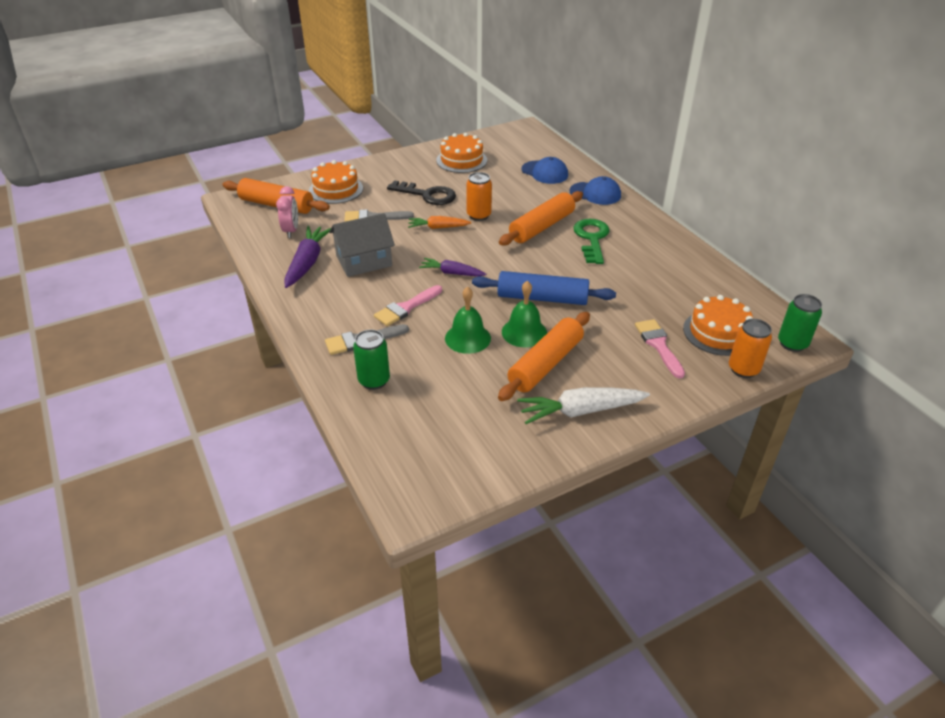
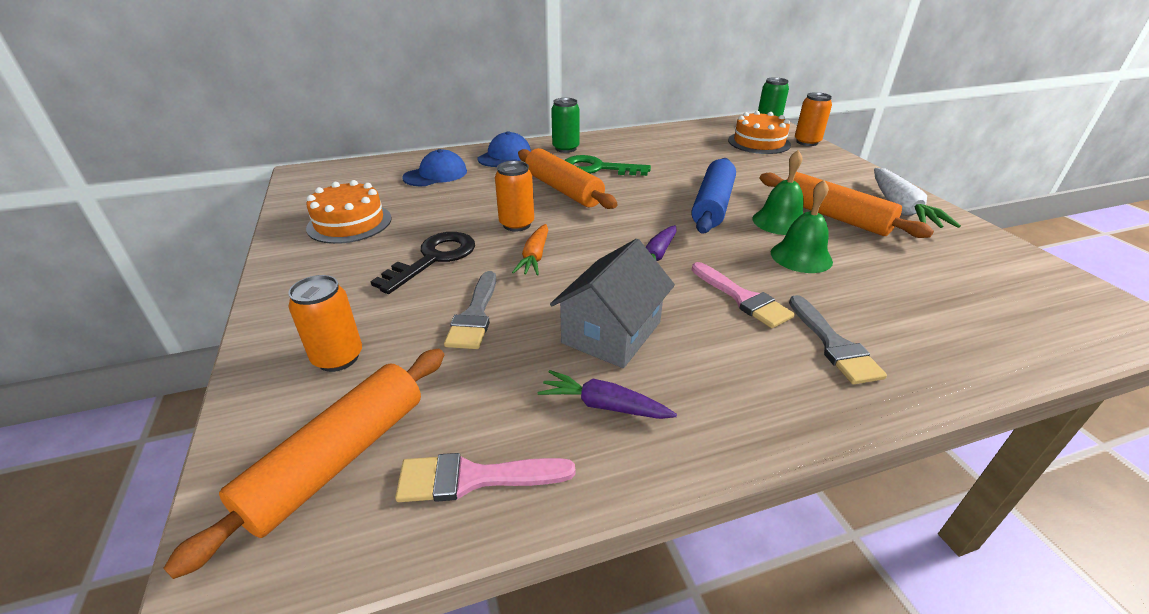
camera: 80 degrees left, 5 degrees down
pink clock [276,186,298,238] -> none
purple carrot [285,226,331,288] -> purple carrot [538,370,677,419], size x0.63
orange cake [309,160,363,204] -> orange can [288,275,362,372]
grey house [329,213,395,277] -> grey house turned 45 degrees clockwise [550,239,675,368]
green can [353,329,390,390] -> green can moved to [551,98,580,153]
pink brush [635,319,685,378] -> pink brush moved to [395,453,575,502]

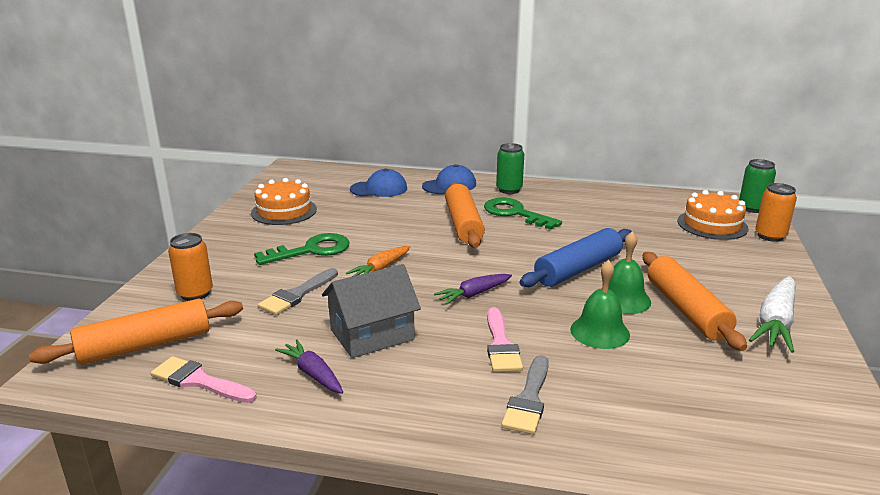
camera: 30 degrees right, 10 degrees down
black key [370,232,475,294] -> green key [254,233,350,265]
orange can [495,161,534,232] -> none

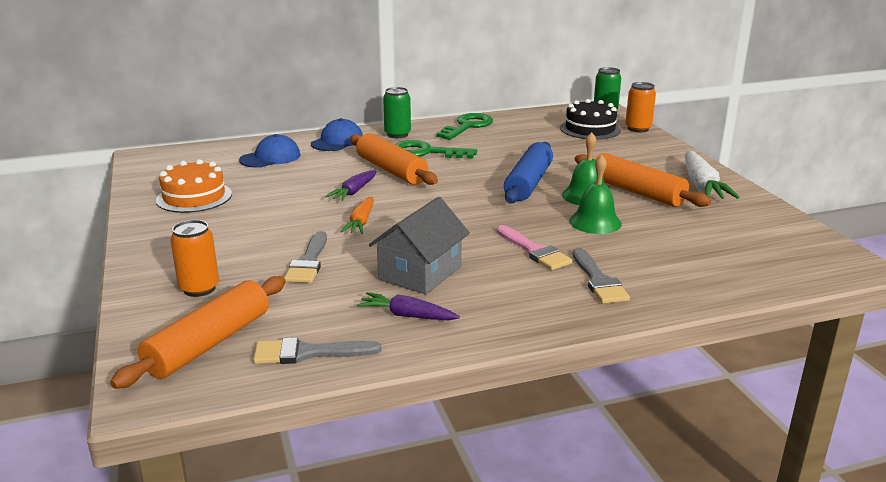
camera: 30 degrees left, 0 degrees up
pink brush [151,356,257,403] -> grey brush [253,337,381,364]
green key [254,233,350,265] -> green key moved to [436,113,493,140]
purple carrot [434,274,512,305] -> purple carrot moved to [325,170,377,201]
orange cake [677,190,749,240] -> black cake [560,99,621,140]

